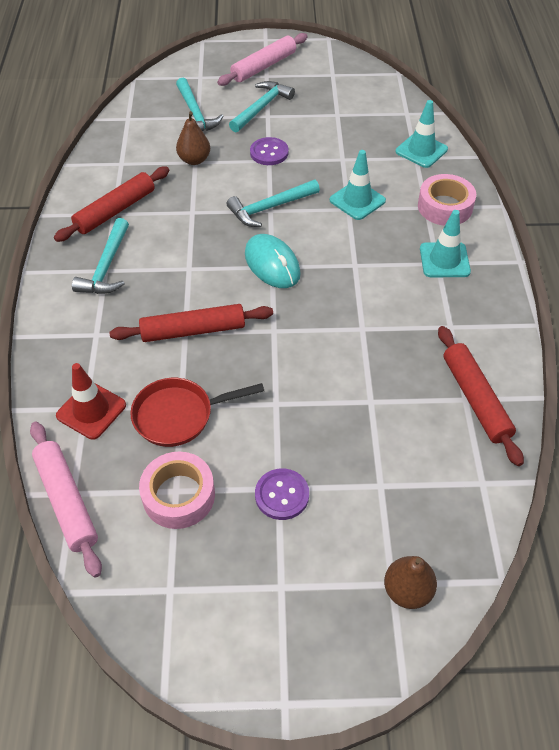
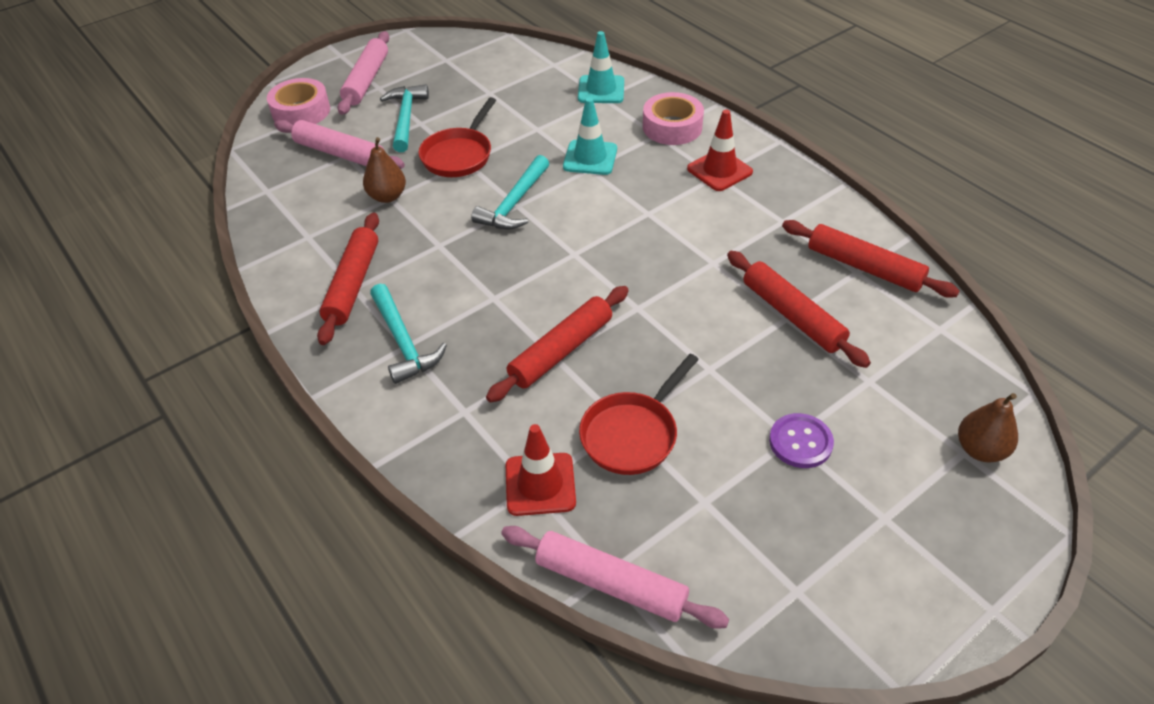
camera: 35 degrees left, 5 degrees down
pink tape [139,452,215,529] -> pink tape moved to [267,78,330,125]
turquoise hammer [176,78,224,131] -> pink rolling pin [274,120,405,169]
turquoise mouse [245,234,301,288] -> none
purple button [250,137,289,165] -> red pan [419,97,496,177]
turquoise traffic cone [420,210,471,277] -> red traffic cone [687,109,753,191]
none -> red rolling pin [727,251,871,368]

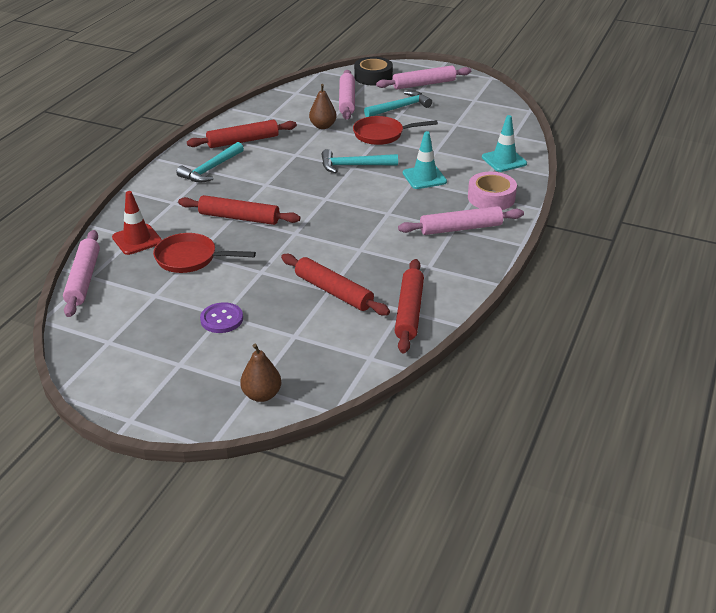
camera: 60 degrees right, 10 degrees down
pink tape [267,78,330,125] -> black tape [354,57,393,86]
red traffic cone [687,109,753,191] -> pink rolling pin [398,206,524,235]
red rolling pin [727,251,871,368] -> red rolling pin turned 75 degrees counterclockwise [281,254,390,316]

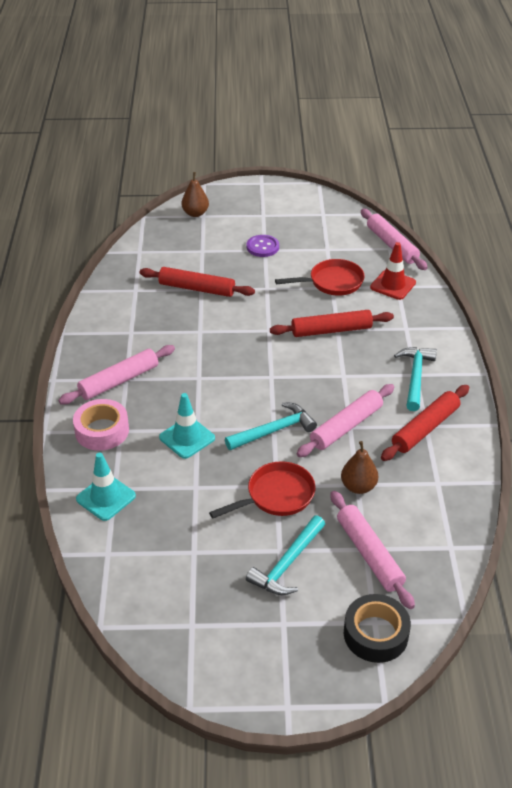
camera: 155 degrees right, 5 degrees up
pink rolling pin [376,66,471,89] -> pink rolling pin moved to [297,384,394,457]
red rolling pin [395,259,424,353] -> none

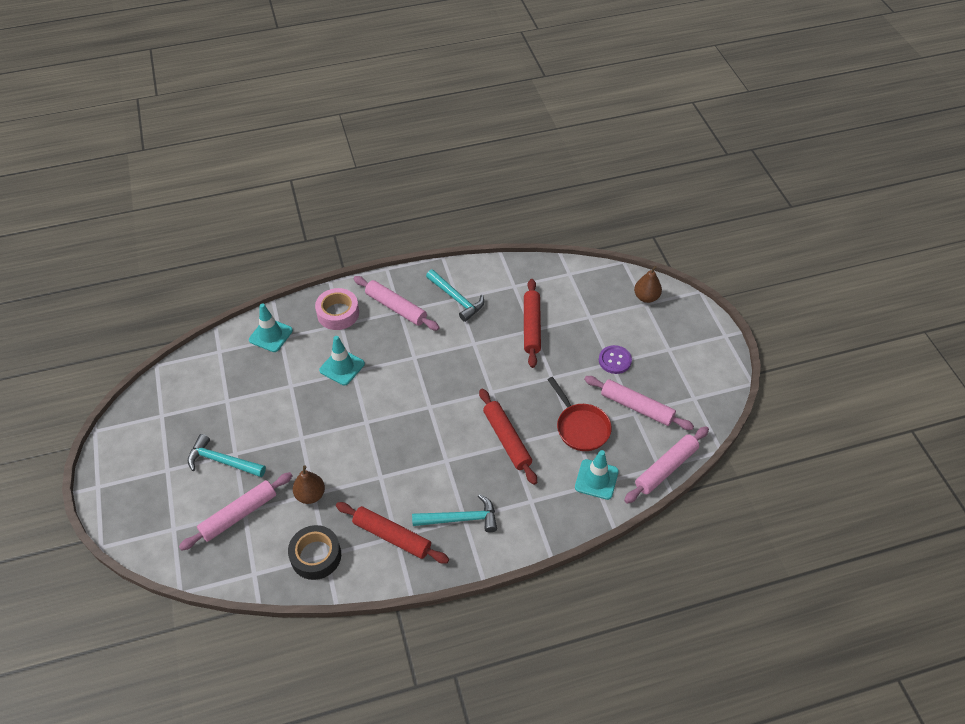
camera: 75 degrees right, 10 degrees up
red pan [209,461,316,518] -> none
turquoise hammer [225,402,317,450] -> turquoise hammer moved to [426,270,484,322]
pink rolling pin [297,384,394,457] -> pink rolling pin moved to [584,376,694,430]
black tape [344,594,411,663] -> black tape moved to [288,525,341,580]
red traffic cone [370,242,416,300] -> turquoise traffic cone [575,450,619,500]

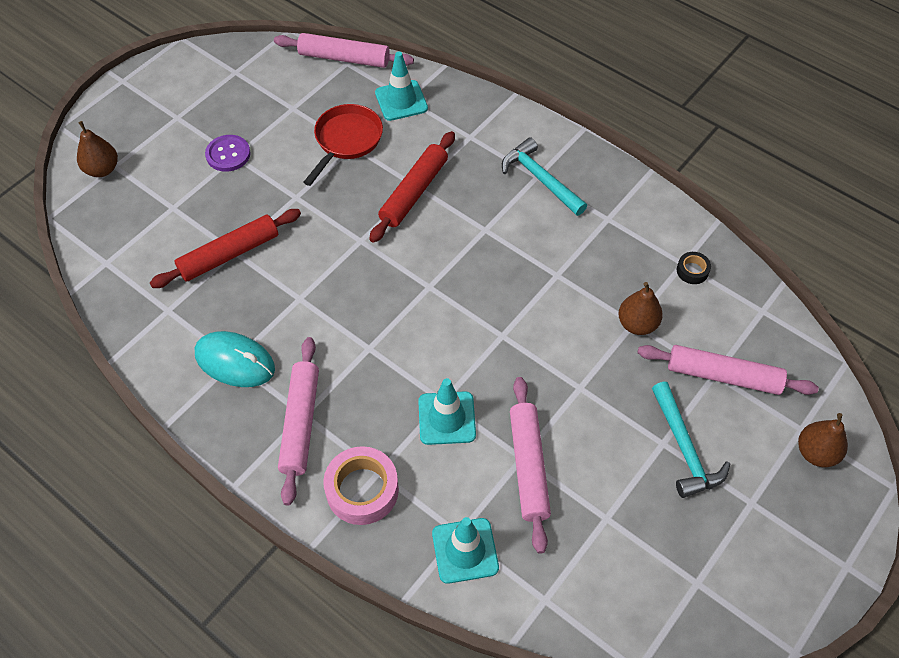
camera: 125 degrees left, 5 degrees up
black tape [288,525,341,580] -> black tape [677,252,711,284], size x0.50
red rolling pin [336,502,449,564] -> none
turquoise hammer [426,270,484,322] -> turquoise mouse [195,331,275,387]
pink rolling pin [584,376,694,430] -> pink rolling pin moved to [510,377,551,554]
none -> brown pear [798,413,848,467]

